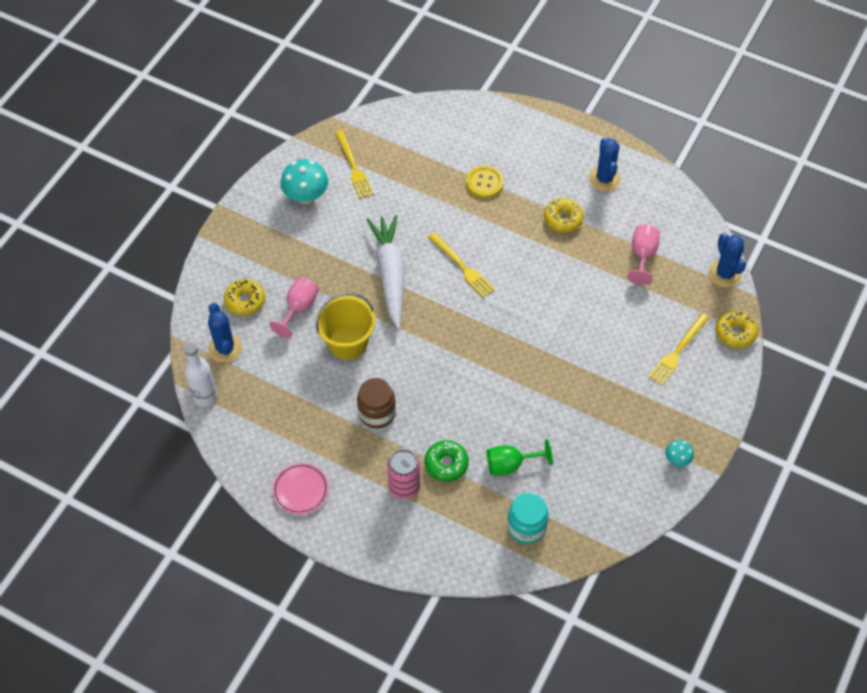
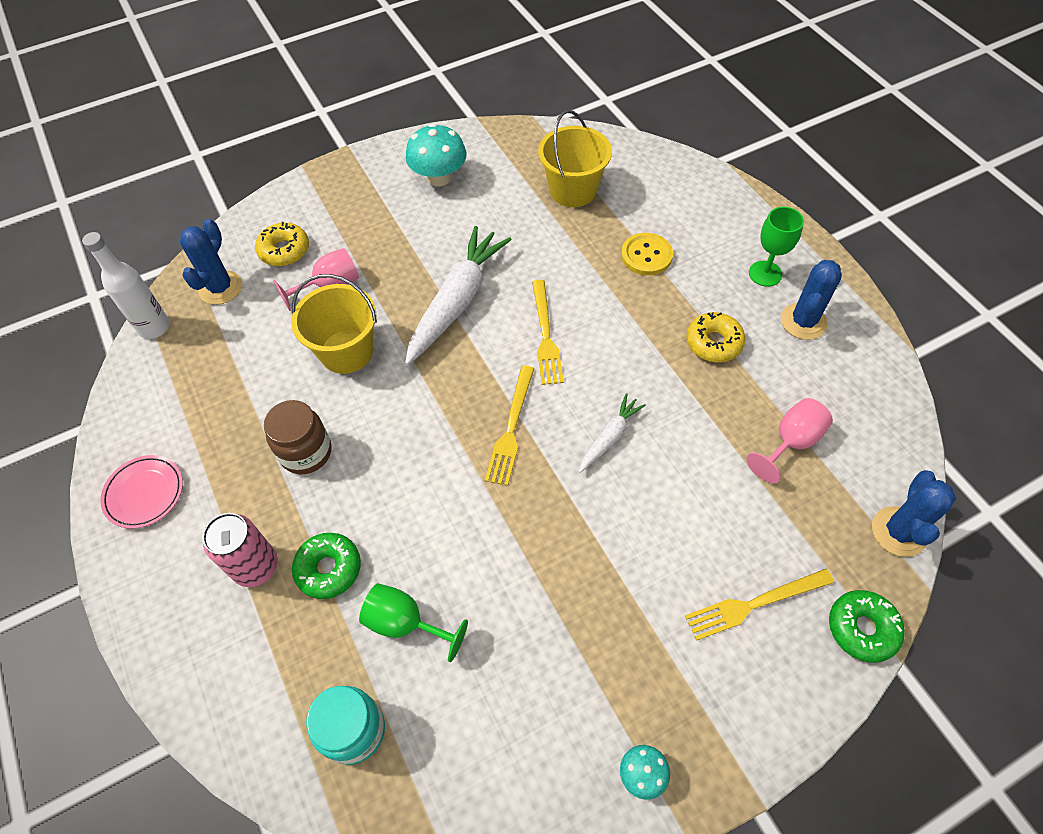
camera: 35 degrees right, 0 degrees up
yellow fork [335,130,373,199] -> yellow fork moved to [485,366,534,486]
yellow donut [716,311,758,349] -> green donut [829,590,905,663]
none -> yellow bucket [538,110,612,207]
none -> white carrot [579,393,646,473]
none -> green goblet [749,207,804,287]

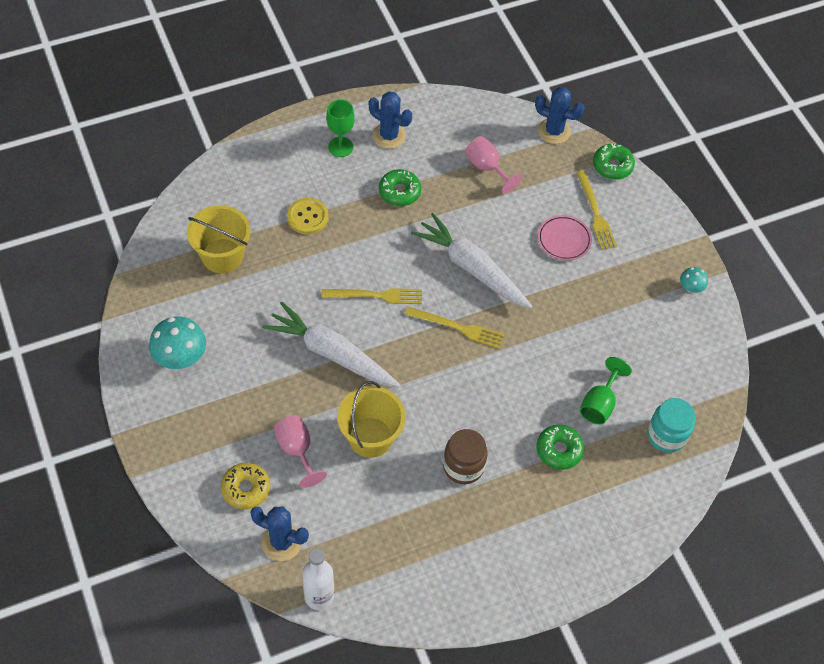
camera: 90 degrees left, 0 degrees up
pink plate [100,455,183,529] -> pink plate moved to [538,215,592,261]
pink can [202,513,278,587] -> none
white carrot [579,393,646,473] -> white carrot [411,213,533,309], size x1.99
yellow donut [686,312,746,362] -> green donut [379,169,421,206]

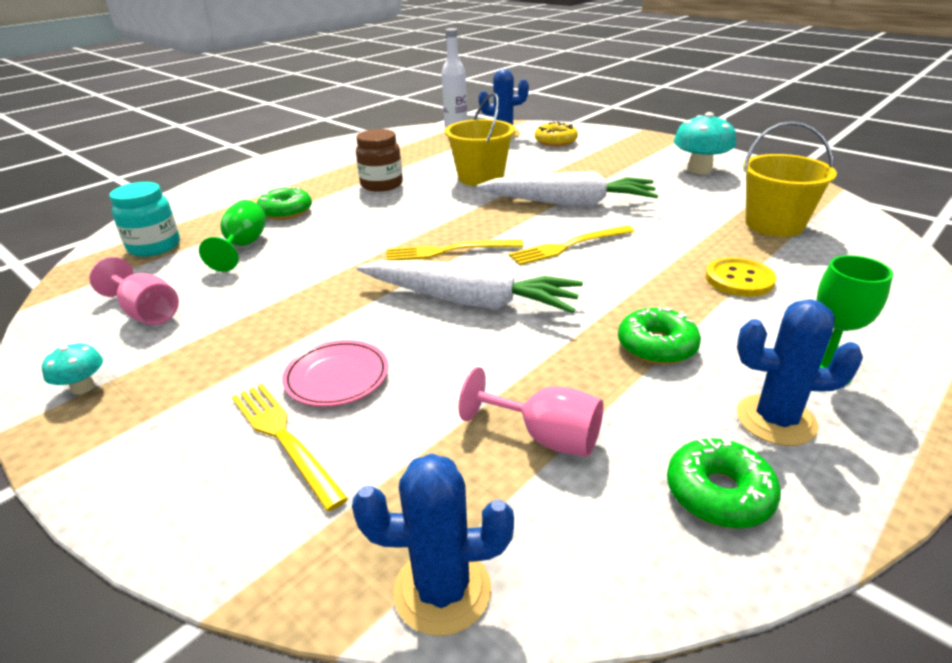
camera: 160 degrees right, 25 degrees down
pink goblet [274,415,327,488] -> pink goblet moved to [89,257,179,325]
green donut [593,144,635,180] -> green donut moved to [667,438,781,528]

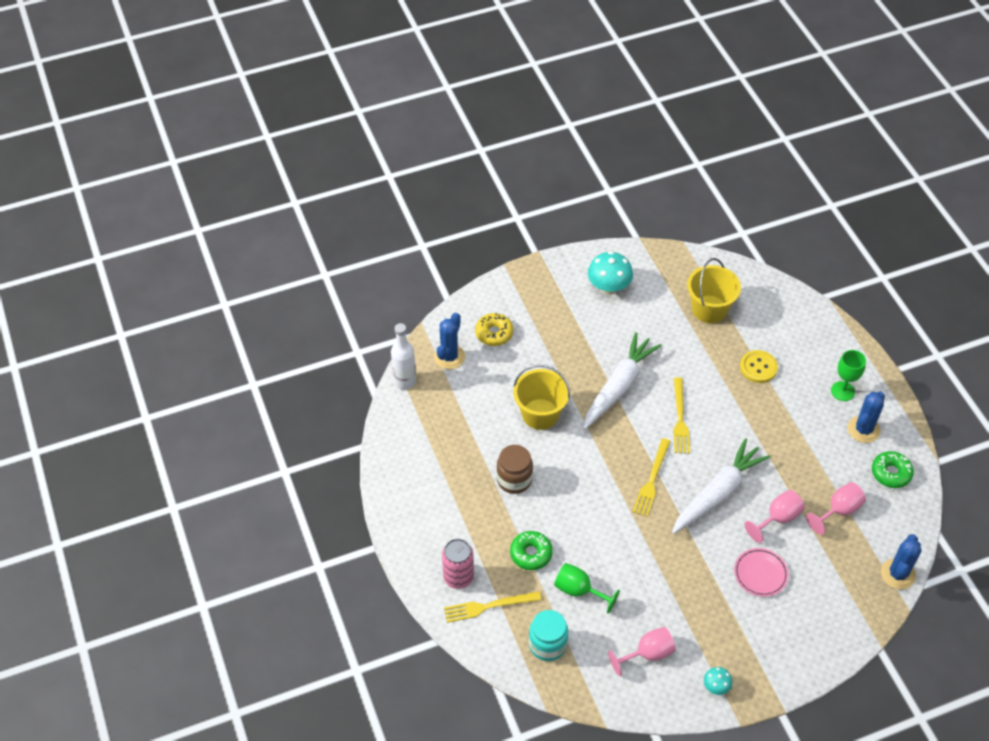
camera: 65 degrees left, 20 degrees up
yellow fork [232,384,348,511] -> yellow fork moved to [444,591,541,623]
green donut [618,307,701,365] -> none
none -> pink can [442,539,474,589]
none -> pink goblet [744,490,805,543]

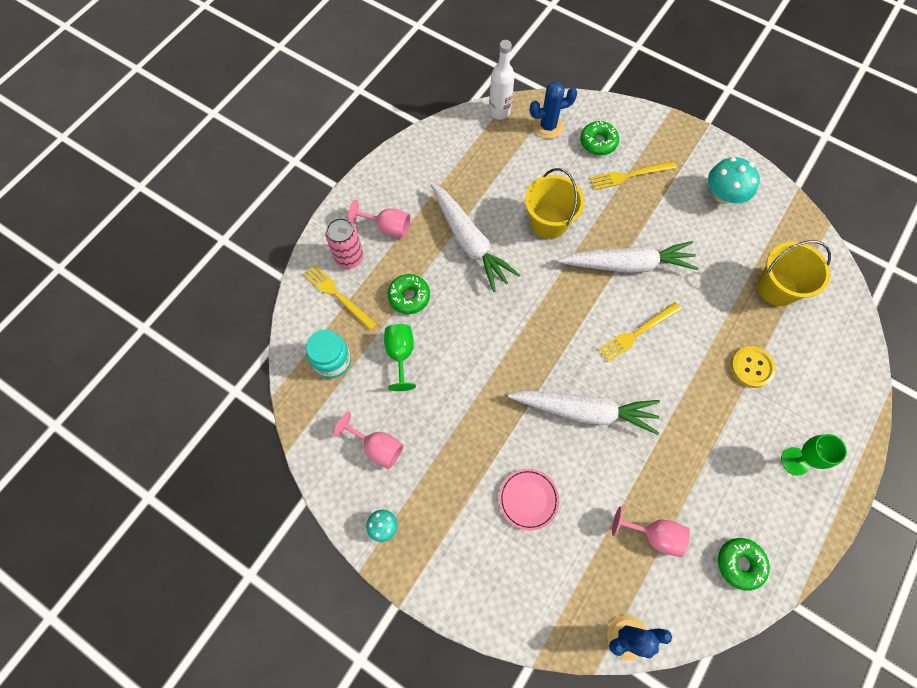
camera: 55 degrees right, 15 degrees up
yellow donut [475,313,513,346] -> green donut [580,121,619,155]
brown jar [497,445,533,494] -> white carrot [431,183,520,292]
yellow fork [633,438,671,517] -> yellow fork moved to [590,161,677,190]
pink goblet [744,490,805,543] -> pink goblet moved to [348,200,410,238]
blue cactus [848,392,885,443] -> none

